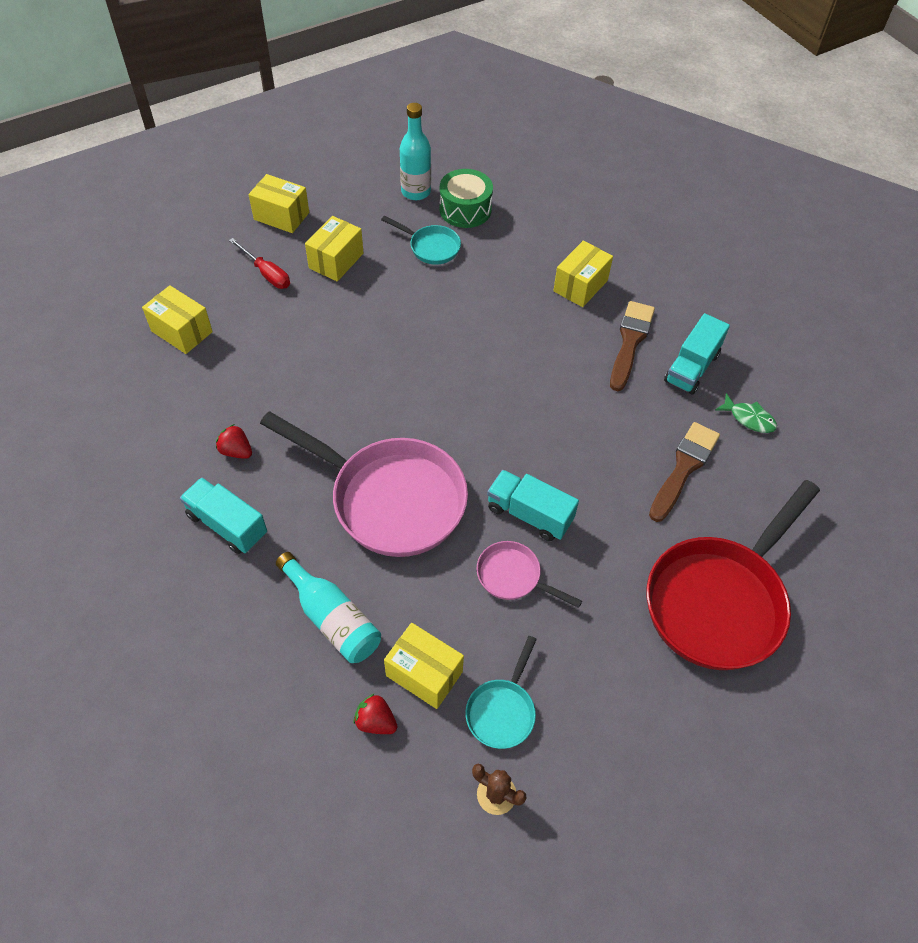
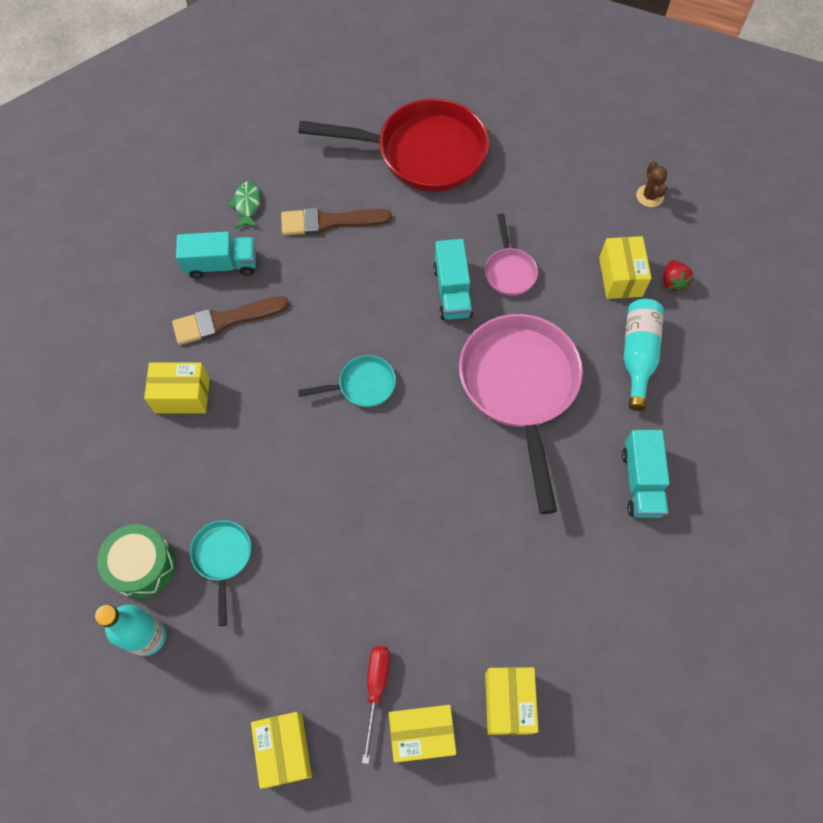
camera: 125 degrees left, 10 degrees up
red strawberry [216,424,252,459] -> none
yellow box [305,216,363,281] -> yellow box moved to [389,705,456,763]
turquoise pan [465,636,537,749] -> turquoise pan moved to [298,355,396,407]

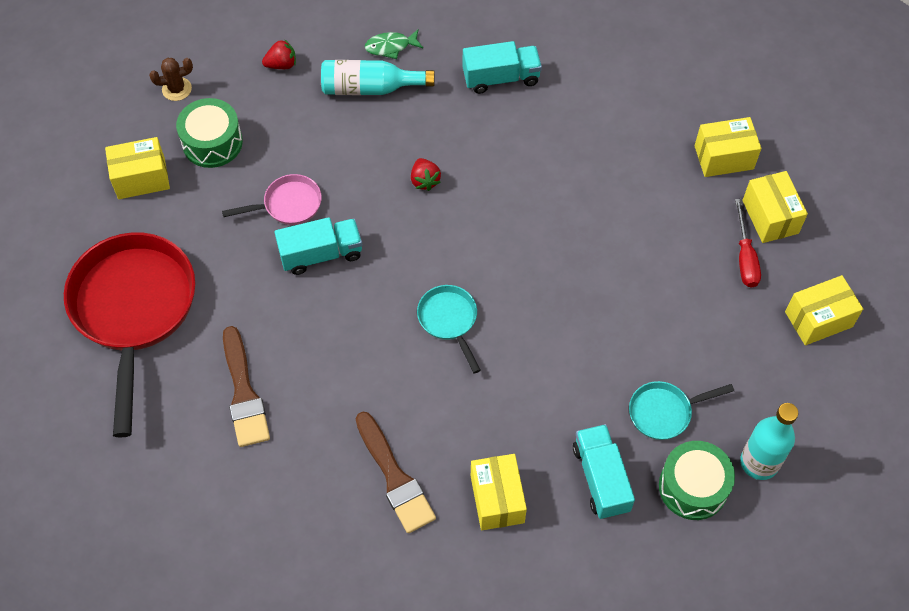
camera: 100 degrees left, 5 degrees down
turquoise truck [176,231,256,279] -> turquoise truck moved to [573,424,635,519]
green fish [228,181,260,228] -> green fish moved to [365,30,423,59]
red screwdriver [362,646,390,764] -> red screwdriver turned 90 degrees counterclockwise [735,199,761,288]
pink pan [459,314,583,514] -> red strawberry [411,158,441,191]
yellow box [599,236,651,299] -> yellow box moved to [105,137,170,199]
none -> green drum [176,98,243,168]

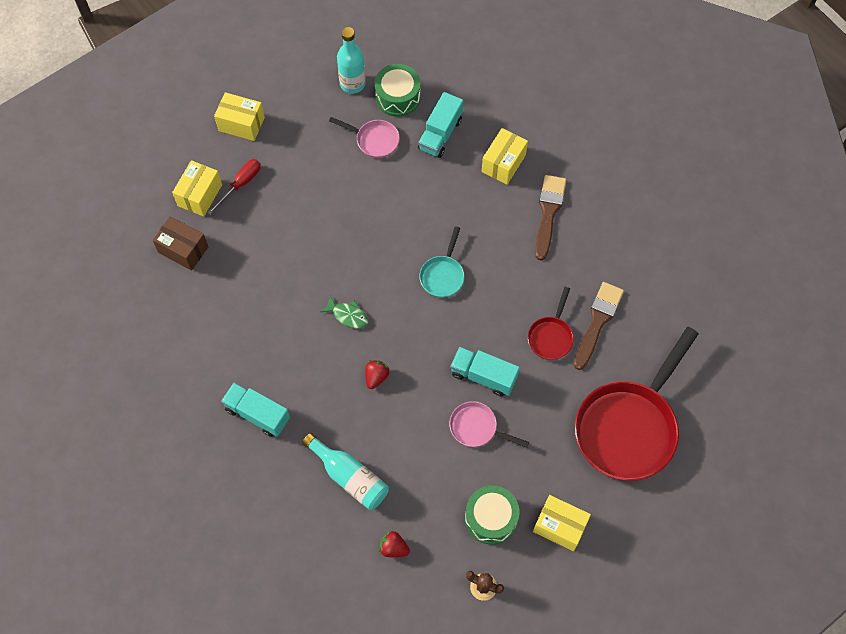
camera: 140 degrees left, 5 degrees up
green fish [365,30,423,59] -> green fish moved to [320,296,368,328]
turquoise pan [629,381,734,440] -> pink pan [329,117,400,158]
yellow box [695,117,761,177] -> brown box [153,216,208,271]
none -> red pan [528,287,574,360]

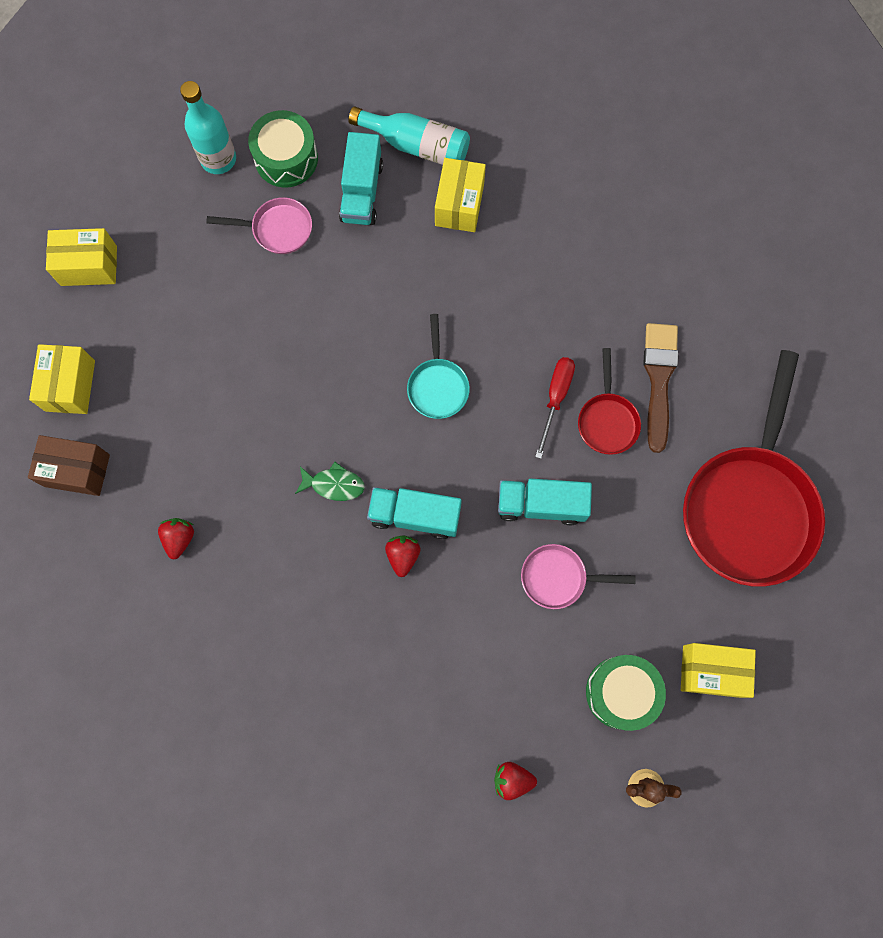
camera: 20 degrees left, 10 degrees up
red screwdriver [207,159,261,215] -> red screwdriver moved to [535,357,575,459]
turquoise truck [221,383,290,437] -> turquoise truck moved to [367,487,462,539]
turquoise bottle [302,433,389,510] -> turquoise bottle moved to [348,106,470,165]
brown brush [535,175,566,261] -> none
none -> red strawberry [158,518,194,559]

